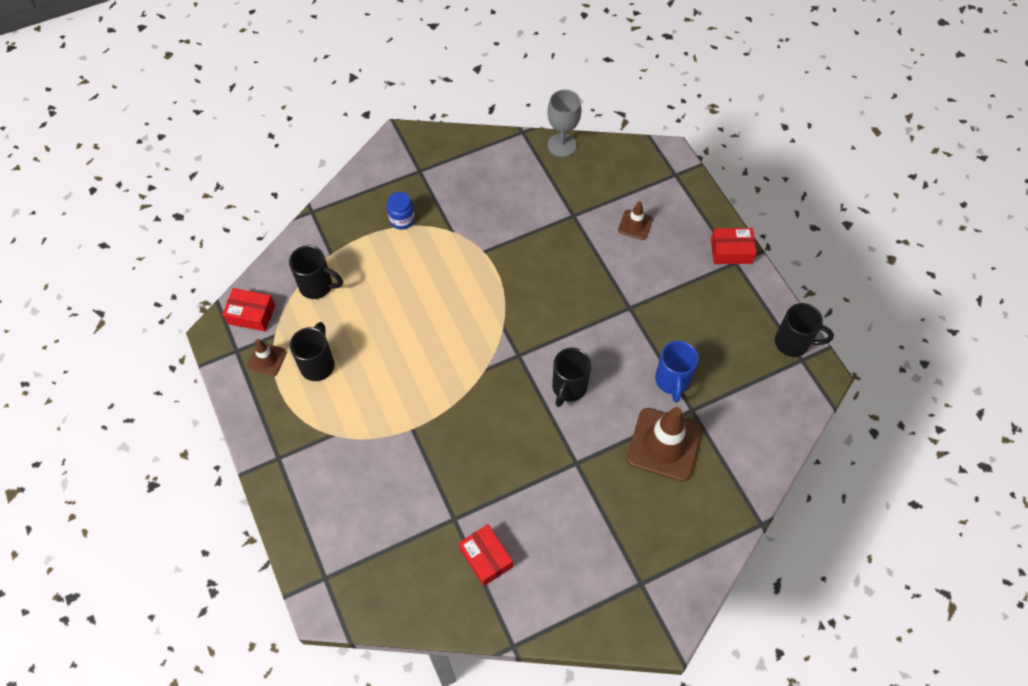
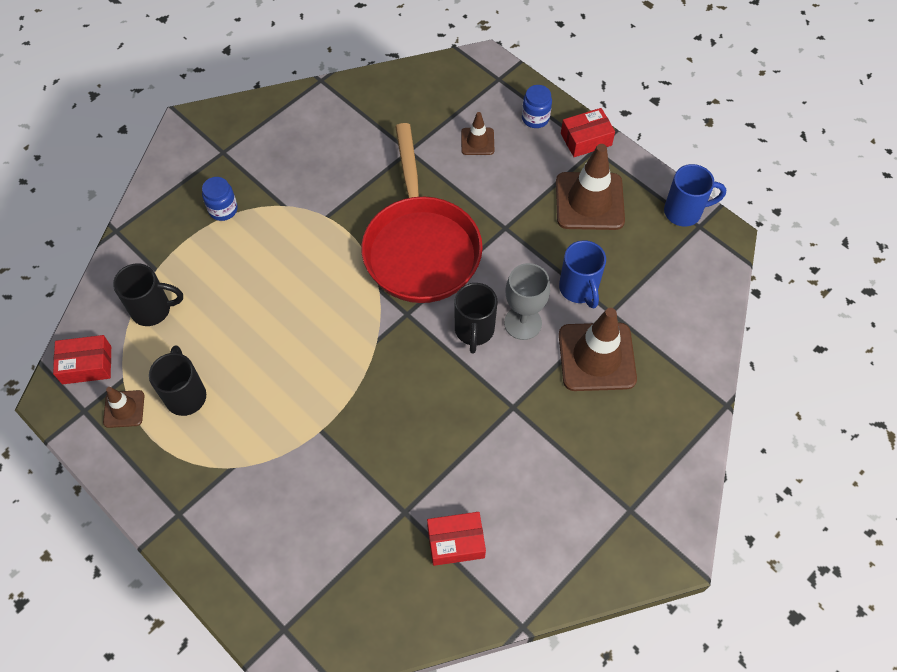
camera: 20 degrees left, 0 degrees up
red box [459,524,513,586] -> red box turned 45 degrees counterclockwise [427,512,486,566]
grey goblet [547,90,581,157] -> grey goblet moved to [504,263,550,340]
black mug [775,303,834,357] -> blue mug [664,164,726,227]
none -> red pan [361,123,483,303]
none -> blue jar [522,85,552,128]
none -> brown traffic cone [556,144,625,230]

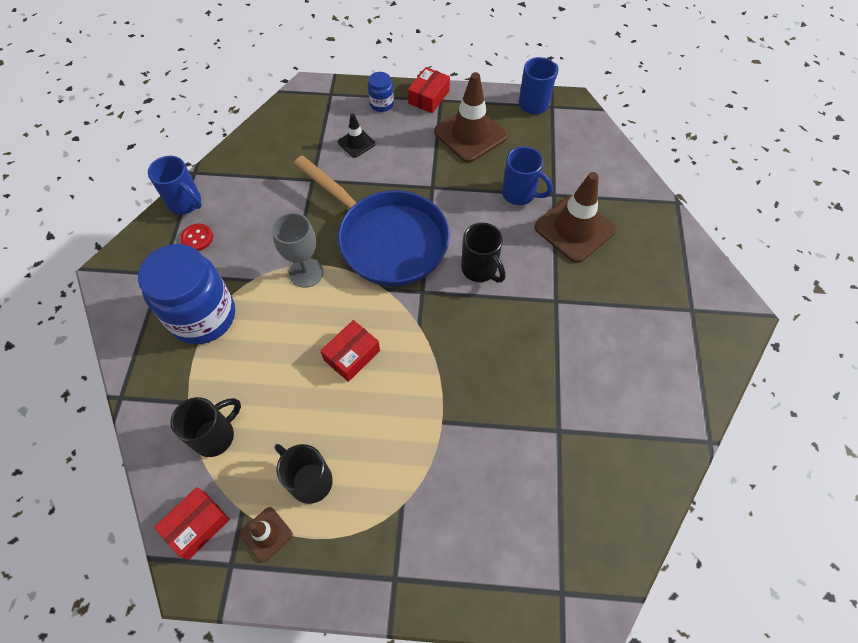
camera: 40 degrees left, 0 degrees up
blue jar [202,177,238,221] -> blue jar [138,244,235,344], size x2.26
red pan [361,123,483,303] -> blue pan [294,155,450,287]
red box [427,512,486,566] -> red box moved to [320,320,380,382]
brown traffic cone [461,112,494,155] -> black traffic cone [338,113,375,158]
grey goblet [504,263,550,340] -> grey goblet moved to [272,213,323,288]
none -> blue mug [148,156,202,215]
none -> red button [180,223,213,251]

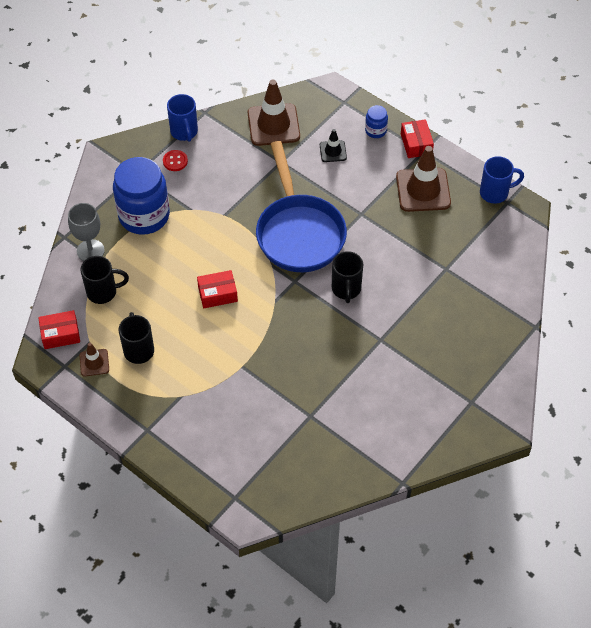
camera: 35 degrees right, 5 degrees down
grey goblet [272,213,323,288] -> grey goblet moved to [68,203,105,261]
red box [408,67,450,113] -> red box turned 75 degrees counterclockwise [401,119,434,158]
blue mug [502,146,553,205] -> none
brown traffic cone [534,172,616,263] -> brown traffic cone moved to [248,80,300,146]

